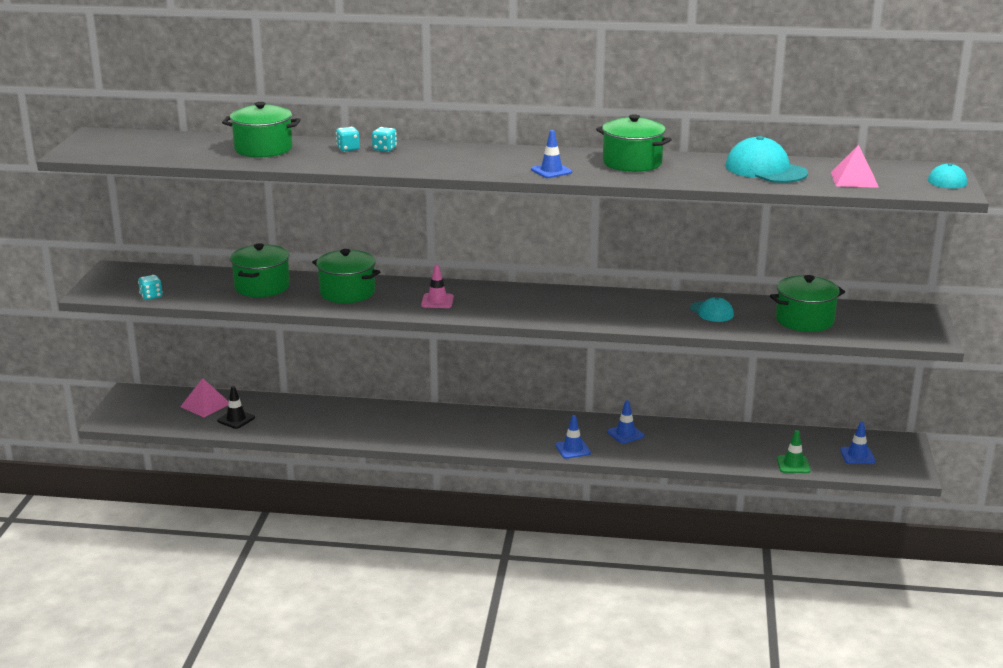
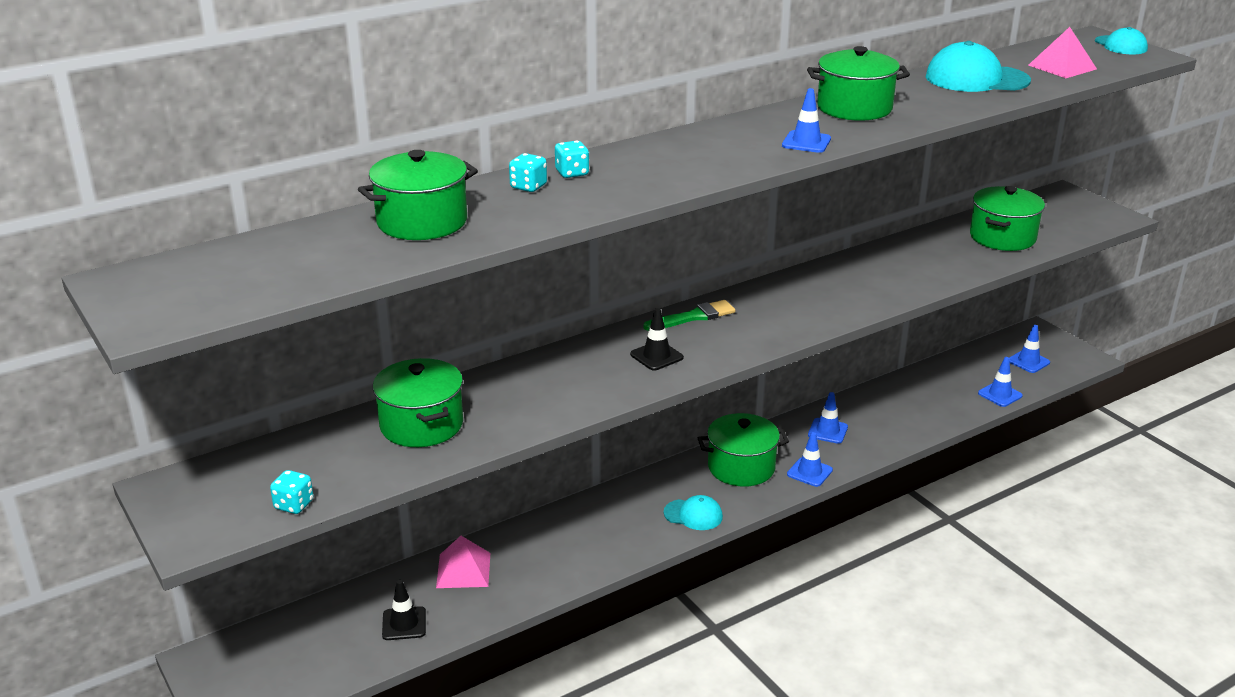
camera: 40 degrees left, 5 degrees up
pink pyramid [180,378,229,417] -> pink pyramid moved to [436,536,490,588]
green pot [312,249,380,303] -> green pot moved to [698,413,789,487]
pink traffic cone [421,265,454,308] -> black traffic cone [630,308,684,371]
turquoise cap [690,297,734,322] -> turquoise cap moved to [664,495,723,530]
green traffic cone [777,430,811,473] -> blue traffic cone [978,357,1023,407]
none -> green brush [643,300,736,331]

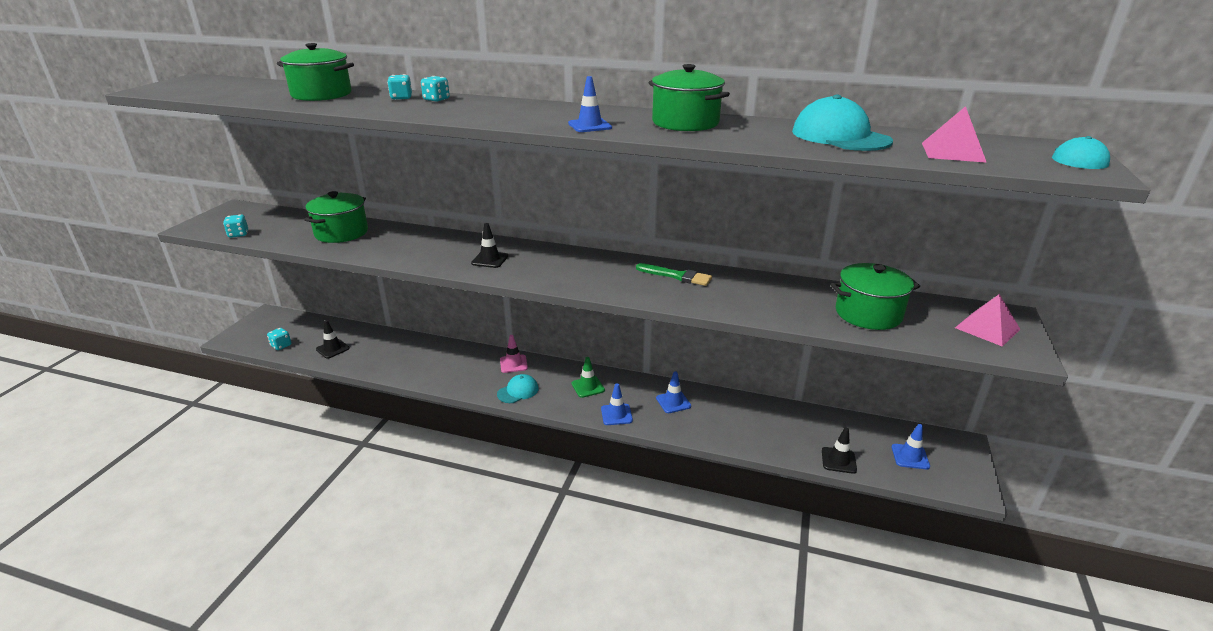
camera: 50 degrees right, 0 degrees up
pink pyramid [436,536,490,588] -> pink pyramid moved to [955,294,1020,347]
green brush [643,300,736,331] -> green brush moved to [636,263,712,286]
turquoise cap [664,495,723,530] -> turquoise cap turned 105 degrees counterclockwise [497,374,539,403]
green pot [698,413,789,487] -> green traffic cone [572,357,605,398]
blue traffic cone [978,357,1023,407] -> black traffic cone [822,428,857,474]
none -> turquoise dice [267,328,291,350]
none -> pink traffic cone [500,335,528,373]

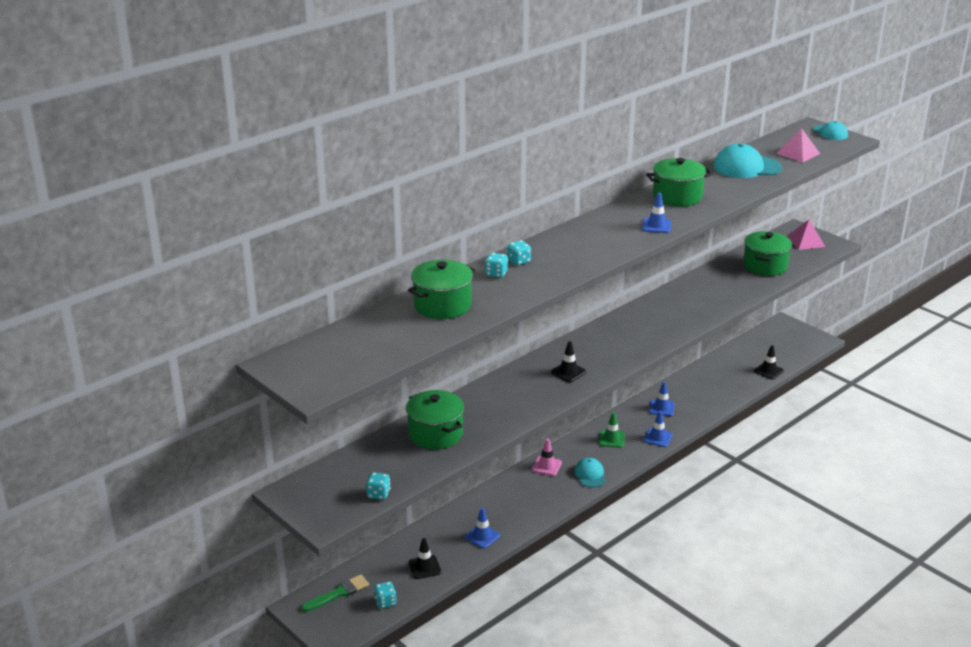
camera: 60 degrees left, 0 degrees up
green brush [636,263,712,286] -> green brush moved to [301,575,369,612]
blue traffic cone [892,424,930,469] -> blue traffic cone moved to [465,508,500,549]

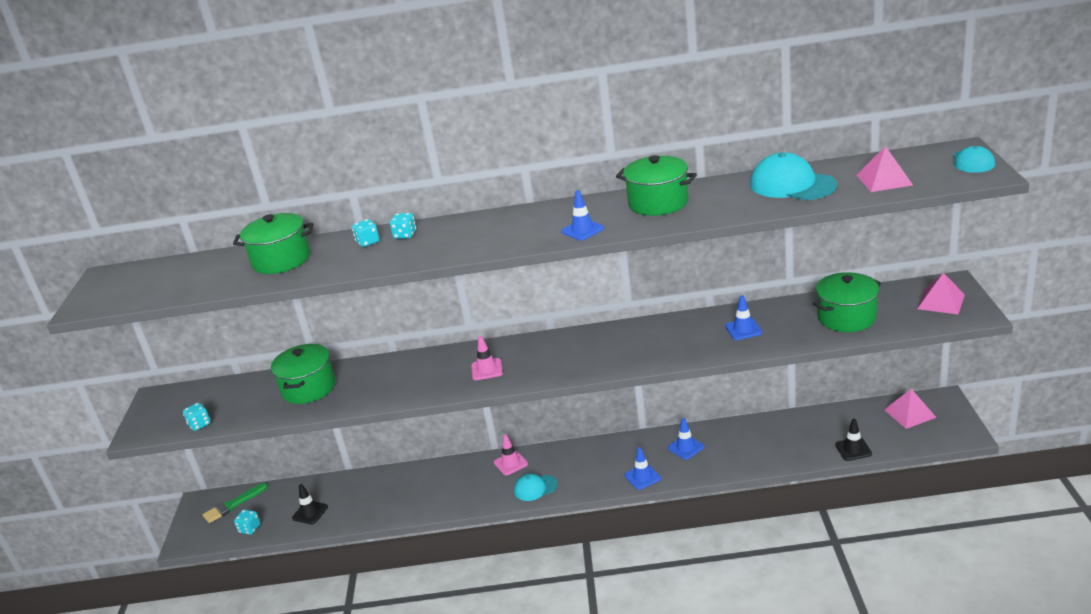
camera: 45 degrees right, 0 degrees up
green brush [301,575,369,612] -> green brush turned 135 degrees clockwise [203,483,268,523]
blue traffic cone [465,508,500,549] -> blue traffic cone moved to [725,295,762,340]
black traffic cone [551,341,586,382] -> pink traffic cone [471,336,503,380]
turquoise cap [574,458,606,487] -> turquoise cap turned 135 degrees counterclockwise [514,474,558,501]
green traffic cone [599,412,625,448] -> none
none -> pink pyramid [884,389,937,429]

